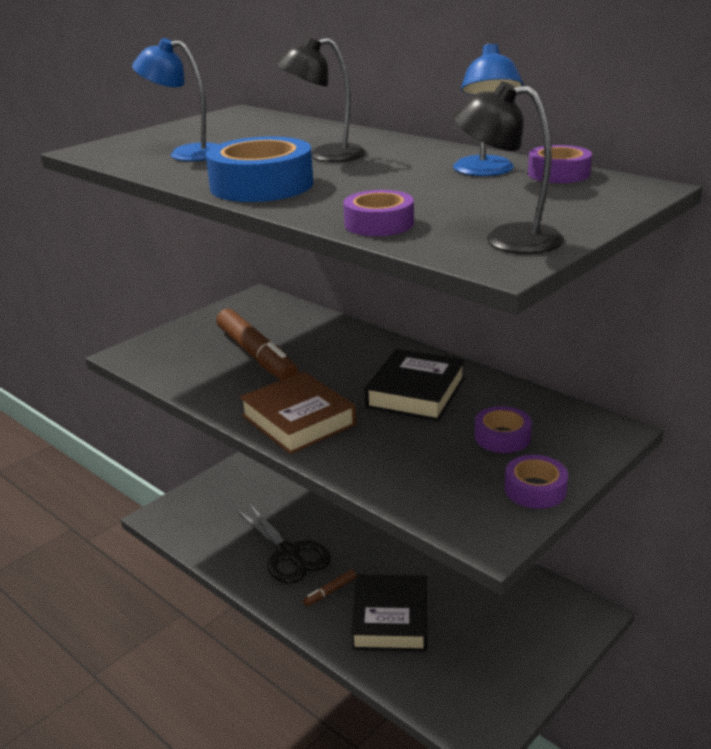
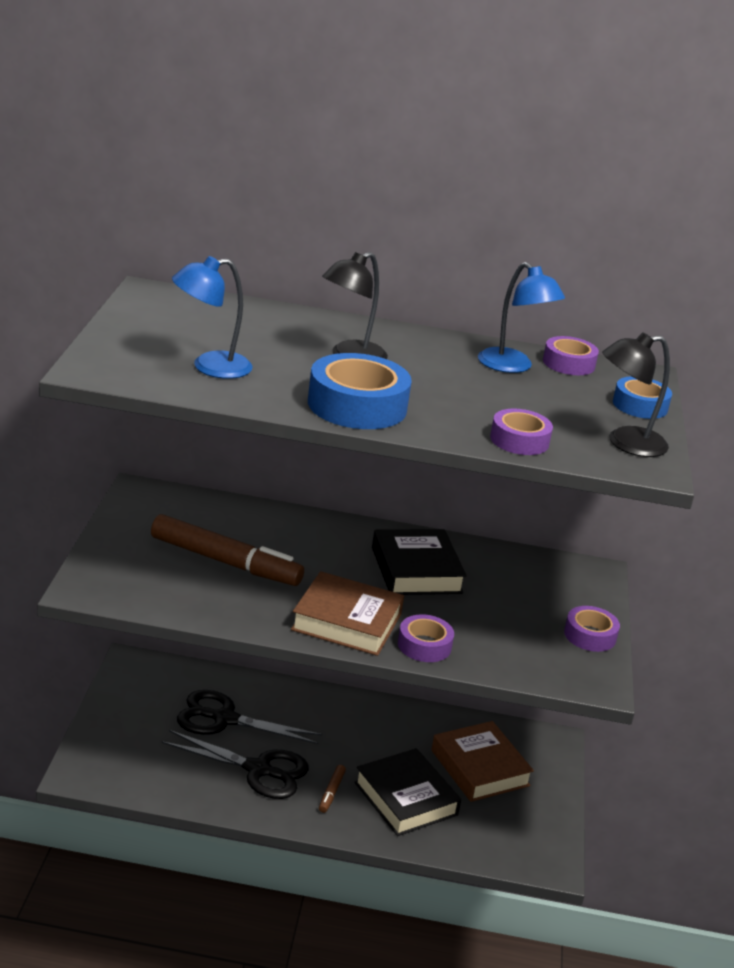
camera: 40 degrees left, 0 degrees up
purple tape [474,406,532,453] -> purple tape moved to [398,614,454,662]
none -> black scissors [177,690,322,744]
none -> brown book [431,721,534,802]
none -> blue tape [613,376,672,419]

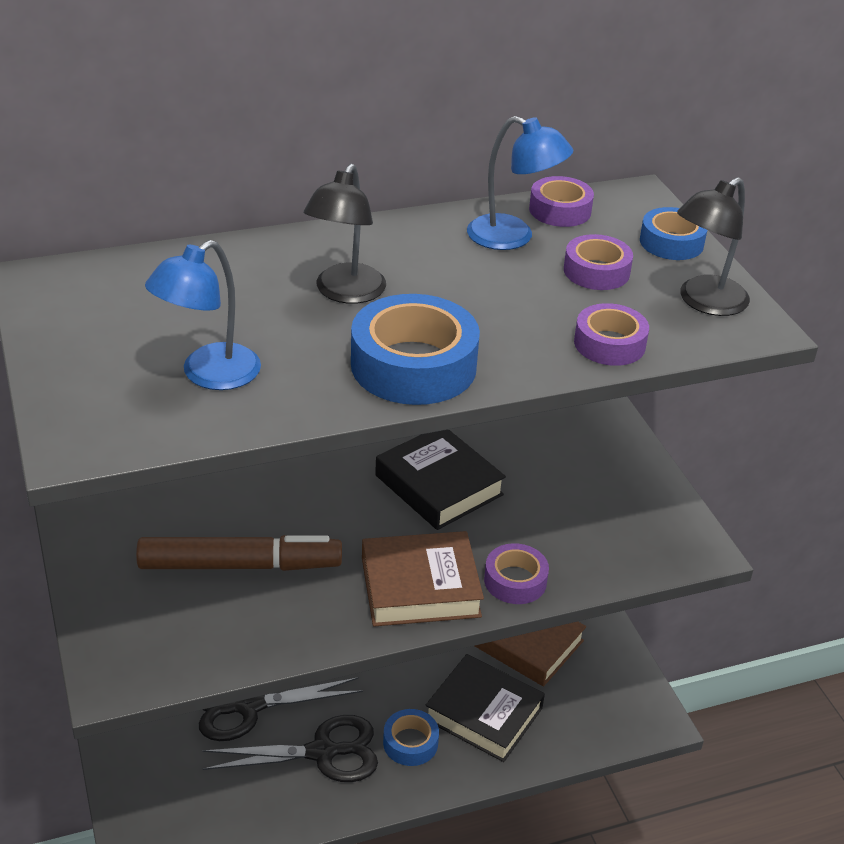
camera: 25 degrees left, 10 degrees up
brown marker [319,765,346,813] -> blue tape [383,709,439,766]
purple tape [564,606,620,652] -> purple tape moved to [564,234,633,290]

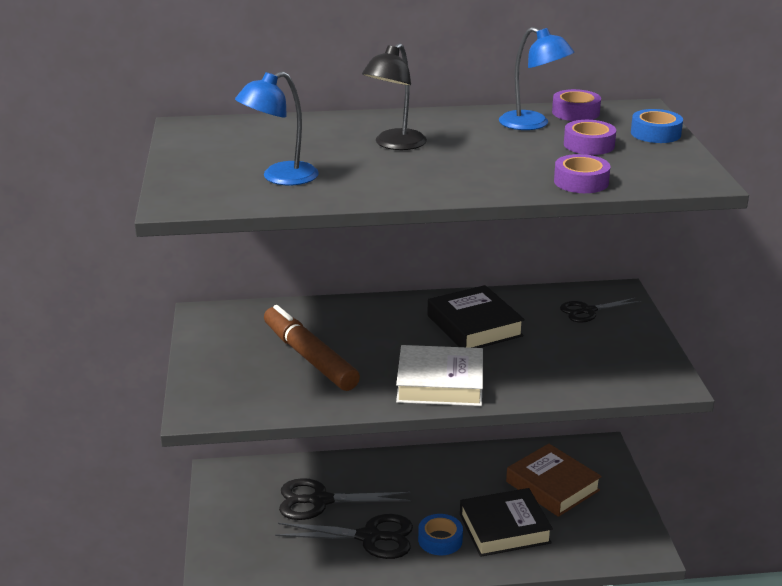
camera: 15 degrees right, 10 degrees down
brown marker [136,535,342,571] -> brown marker turned 135 degrees counterclockwise [264,305,360,391]
blue tape [351,294,480,405] -> none
brown book [362,531,484,626] -> white book [396,345,483,406]
black book [426,654,545,762] -> black book turned 60 degrees counterclockwise [460,488,553,557]
purple tape [484,543,549,604] -> none
black lamp [677,177,750,316] -> none
none -> black scissors [560,298,641,323]

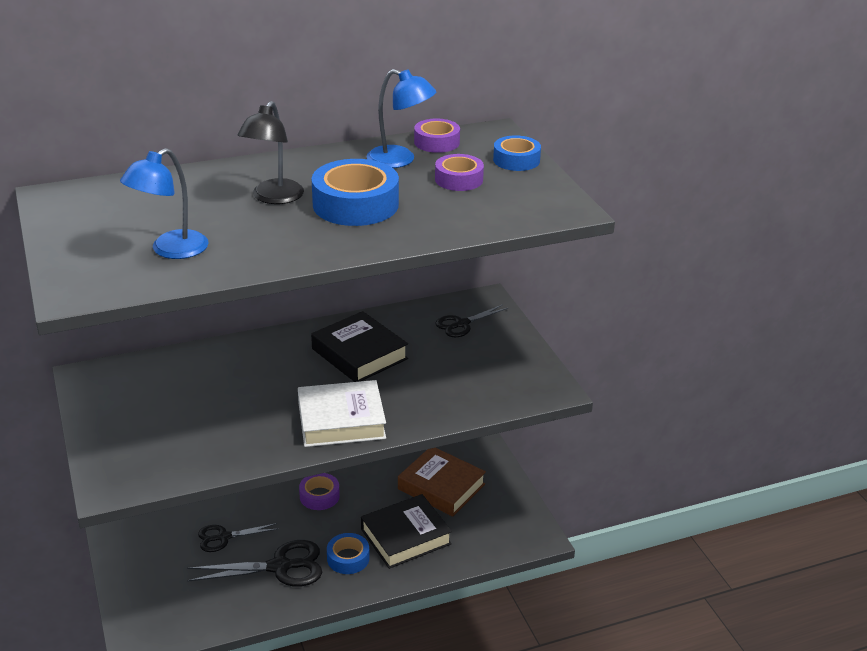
camera: 15 degrees left, 5 degrees up
brown marker [264,305,360,391] -> none
black scissors [279,478,411,520] -> black scissors [198,523,278,552], size x0.61
purple tape [554,154,610,193] -> purple tape moved to [299,473,340,510]
none -> blue tape [312,159,399,226]

